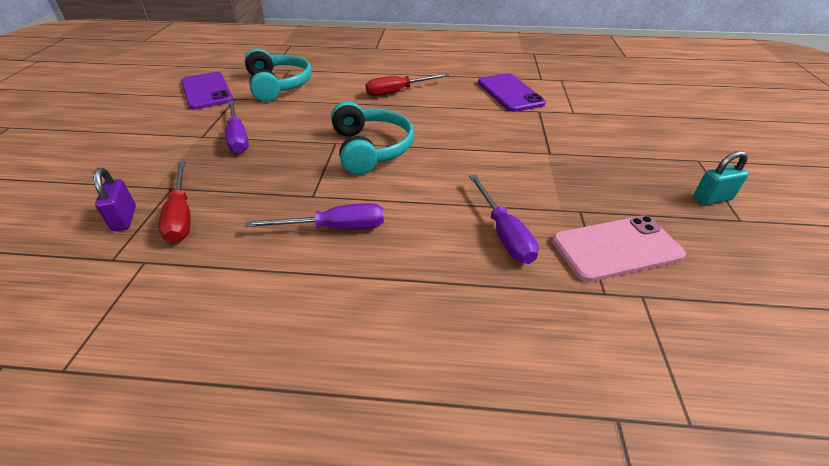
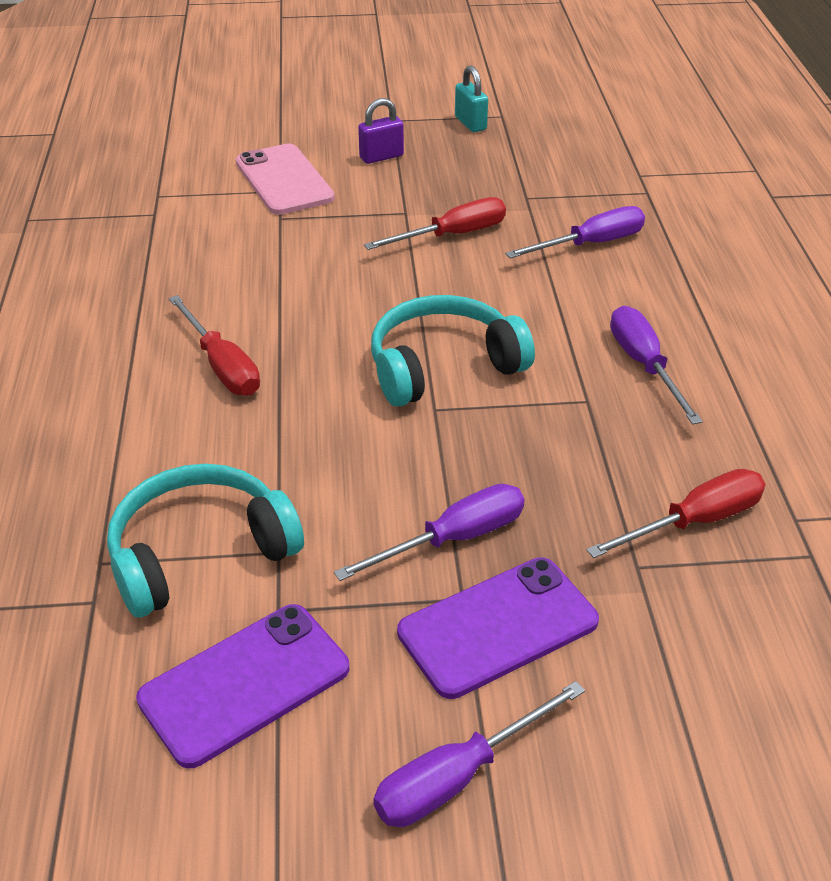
camera: 100 degrees left, 0 degrees up
purple padlock [93,168,136,231] -> purple padlock moved to [358,98,404,164]
purple phone [478,73,546,112] -> purple phone moved to [397,557,599,699]
pink phone [552,216,686,282] -> pink phone moved to [236,143,335,215]
none -> red screwdriver [364,197,506,250]
none -> purple screwdriver [373,681,585,827]

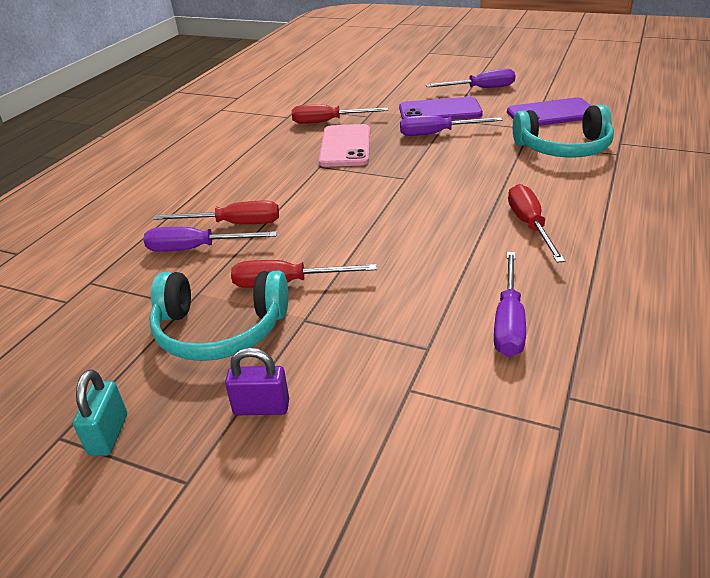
camera: 150 degrees left, 5 degrees down
pink phone [236,143,335,215] -> pink phone moved to [319,124,370,167]
turquoise headphones [371,295,535,407] -> turquoise headphones moved to [149,271,288,361]
purple screwdriver [610,306,703,425] -> purple screwdriver moved to [494,252,526,357]
none -> red screwdriver [154,201,279,224]

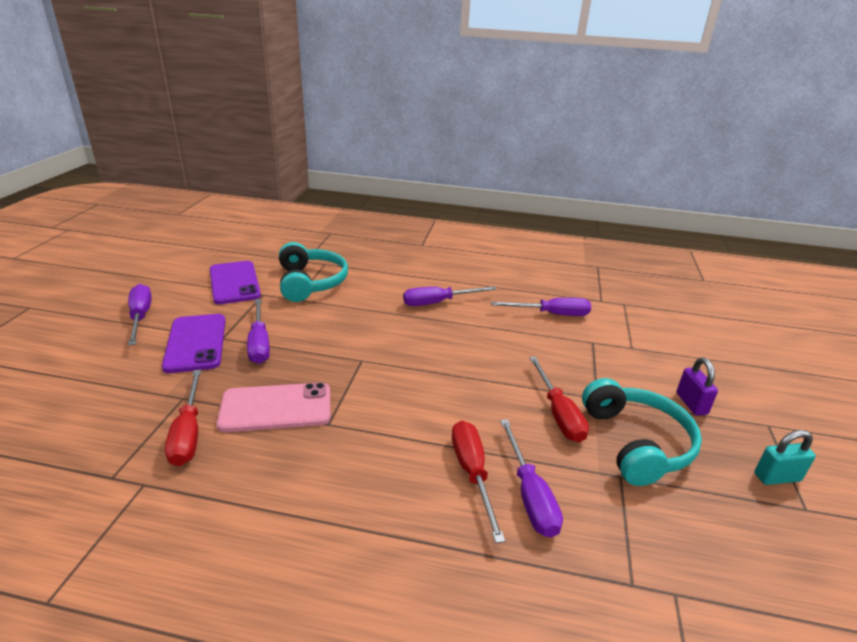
camera: 105 degrees left, 5 degrees down
red screwdriver [508,184,565,263] -> purple screwdriver [403,286,497,306]

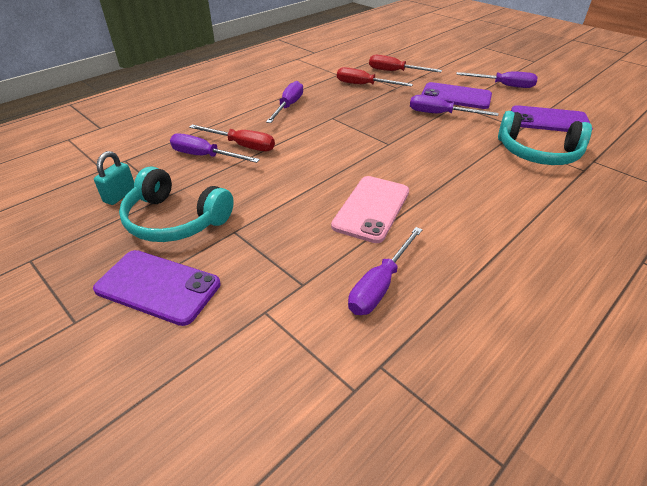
camera: 125 degrees right, 10 degrees up
pink phone [217,382,330,432] -> pink phone moved to [331,176,409,243]
purple screwdriver [403,286,497,306] -> purple screwdriver moved to [266,81,303,123]
red screwdriver [529,356,589,442] -> red screwdriver moved to [369,55,442,72]
purple padlock [676,358,718,416] -> purple phone [93,250,221,326]
turquoise padlock [754,430,816,485] -> turquoise padlock moved to [94,151,134,205]

